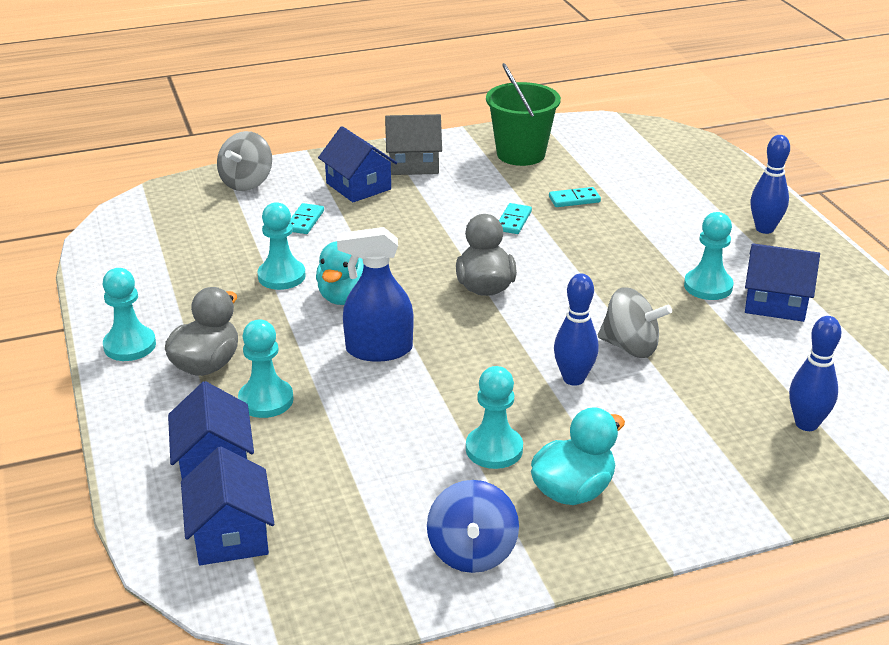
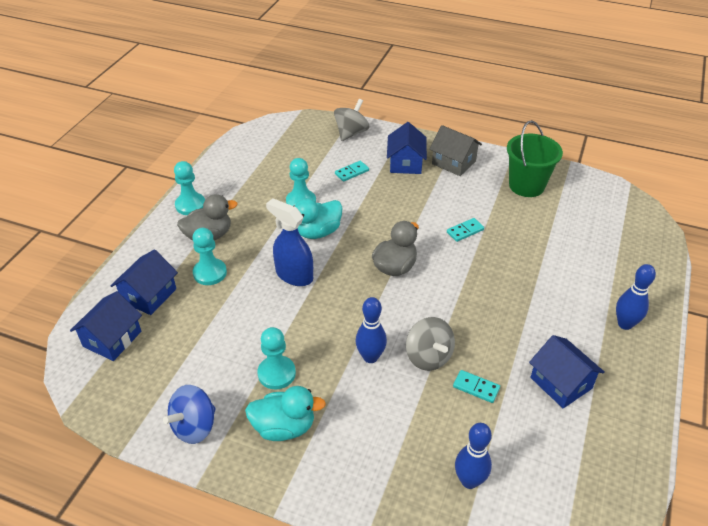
camera: 40 degrees right, 10 degrees up
grey spinning top [217,131,272,191] -> grey spinning top turned 150 degrees clockwise [334,99,369,141]
turquoise domino [549,187,601,207] -> turquoise domino moved to [453,370,500,403]
turquoise pawn [684,212,733,300] -> none

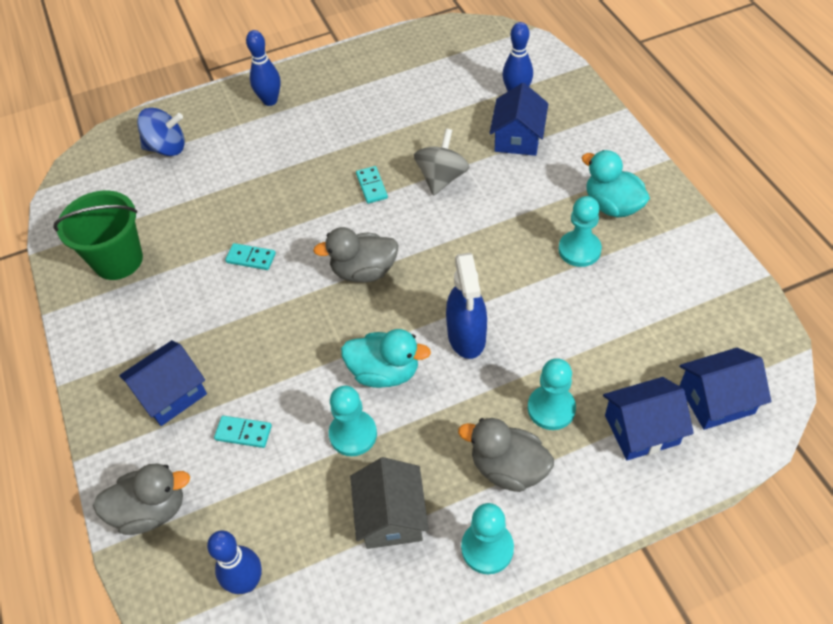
camera: 130 degrees left, 10 degrees up
blue spinning top [163,385,216,444] -> blue spinning top moved to [137,108,185,156]
grey spinning top [334,99,369,141] -> grey duck [93,463,190,535]
blue bowling pin [356,297,387,363] -> blue bowling pin moved to [207,530,262,594]
grey house [430,125,482,176] -> grey house moved to [350,457,429,549]
turquoise domino [453,370,500,403] -> turquoise domino moved to [356,166,388,204]
blue house [529,335,605,408] -> blue house moved to [489,83,548,156]

